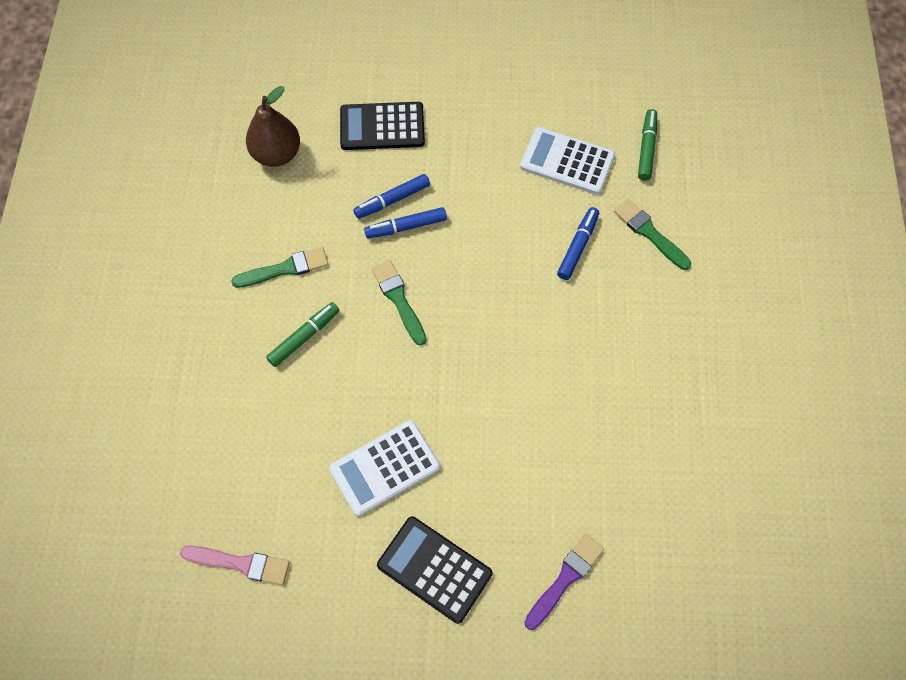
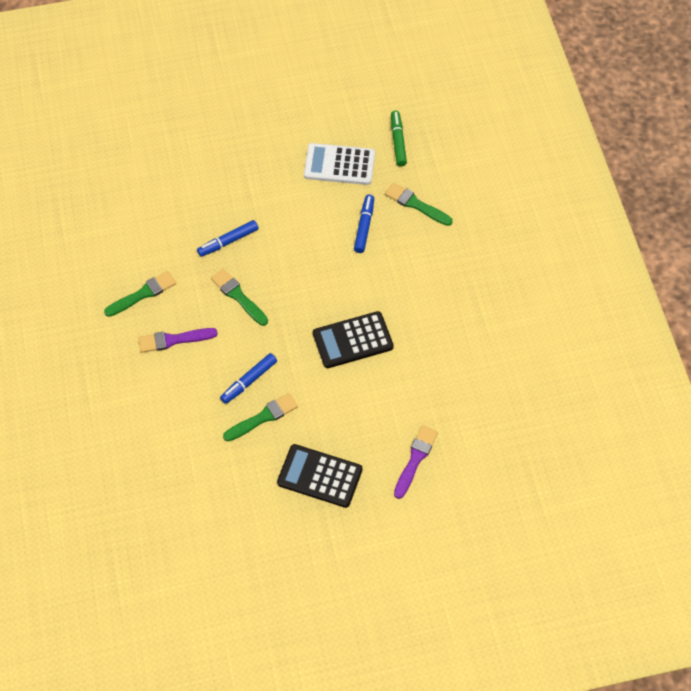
camera: 15 degrees left, 5 degrees down
pink brush [180,545,290,585] -> none
brown pear [246,86,300,167] -> none
green marker [266,302,339,367] -> purple brush [138,328,218,353]
white calculator [329,420,440,517] -> green brush [223,393,298,441]
black calculator [340,102,425,150] -> black calculator moved to [313,311,394,368]
blue marker [353,174,430,219] -> blue marker moved to [220,353,277,404]

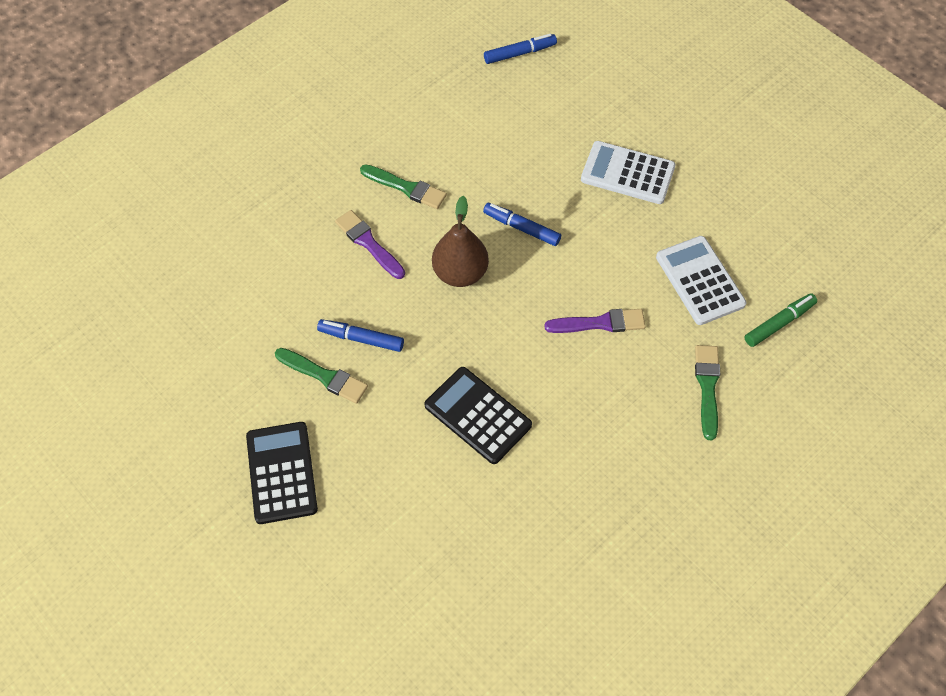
camera: 60 degrees right, 0 degrees up
green brush [211,269,268,326] -> brown pear [432,196,489,287]
blue marker [354,194,374,253] -> blue marker moved to [484,34,557,64]
purple brush [394,425,438,499] -> purple brush moved to [545,309,646,333]
none -> white calculator [581,141,676,204]

